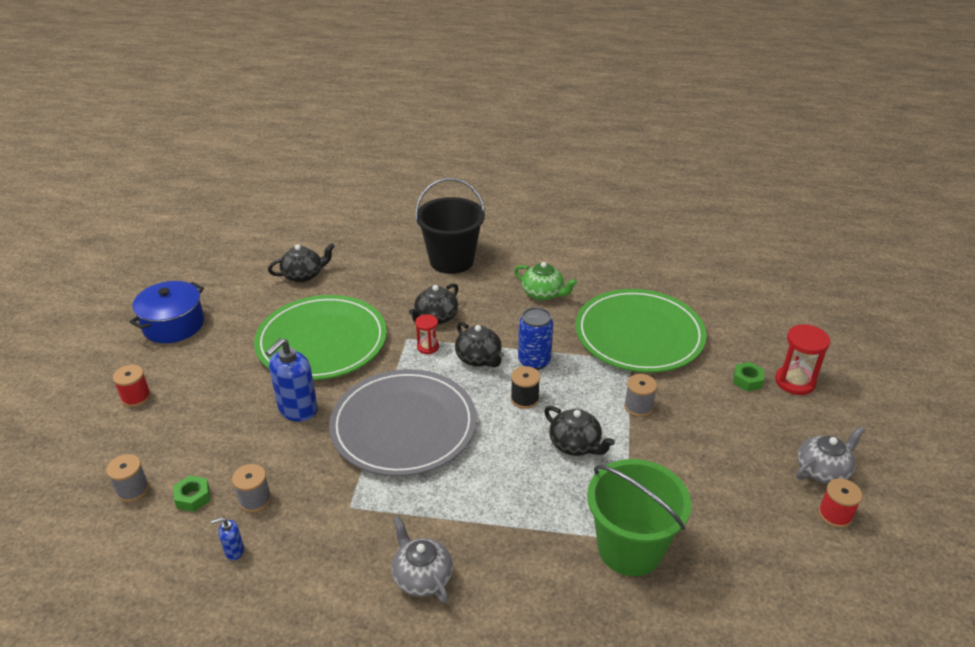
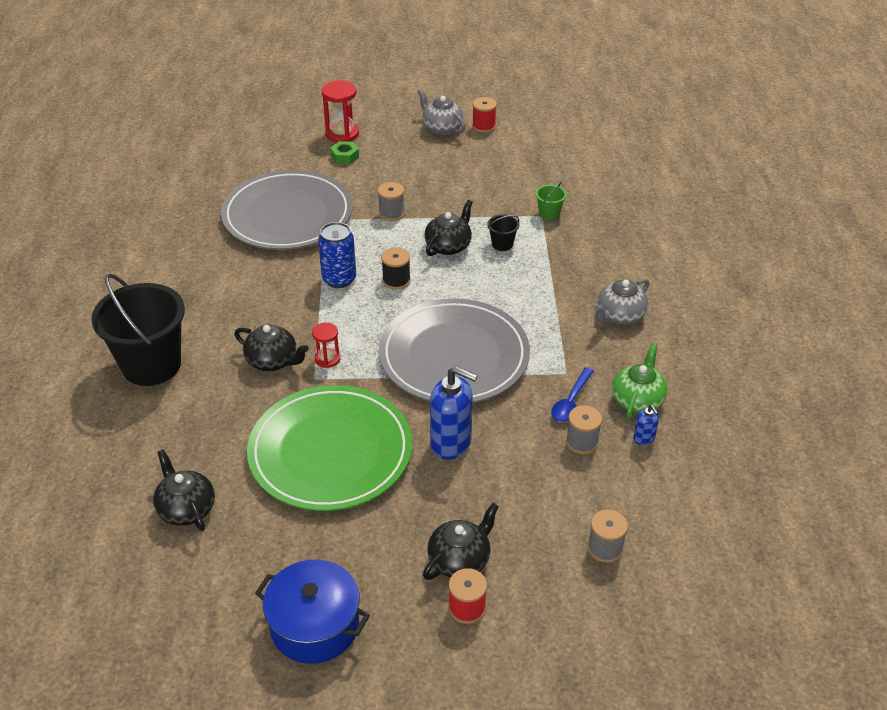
camera: 100 degrees left, 5 degrees up
green nut [173,475,210,512] -> none
black teapot [455,322,504,367] -> black teapot moved to [423,503,499,580]
green teapot [514,262,577,301] -> green teapot moved to [612,344,668,419]
green plate [575,289,707,373] -> grey plate [221,170,353,250]
green bucket [587,459,691,576] -> green bucket [536,181,567,220], size x0.41
none -> black bucket [487,214,519,251]
none -> blue spoon [551,367,594,422]

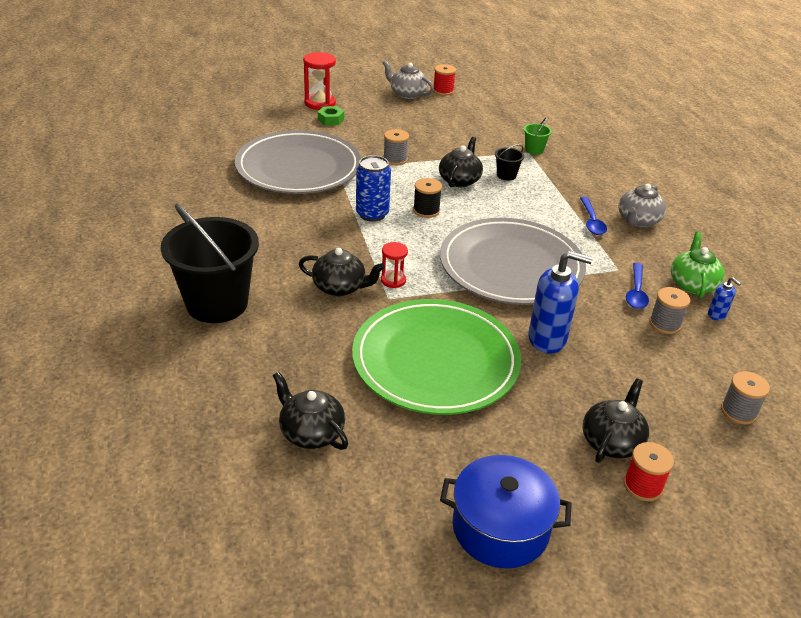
camera: 15 degrees left, 5 degrees down
none -> blue spoon [580,197,607,235]

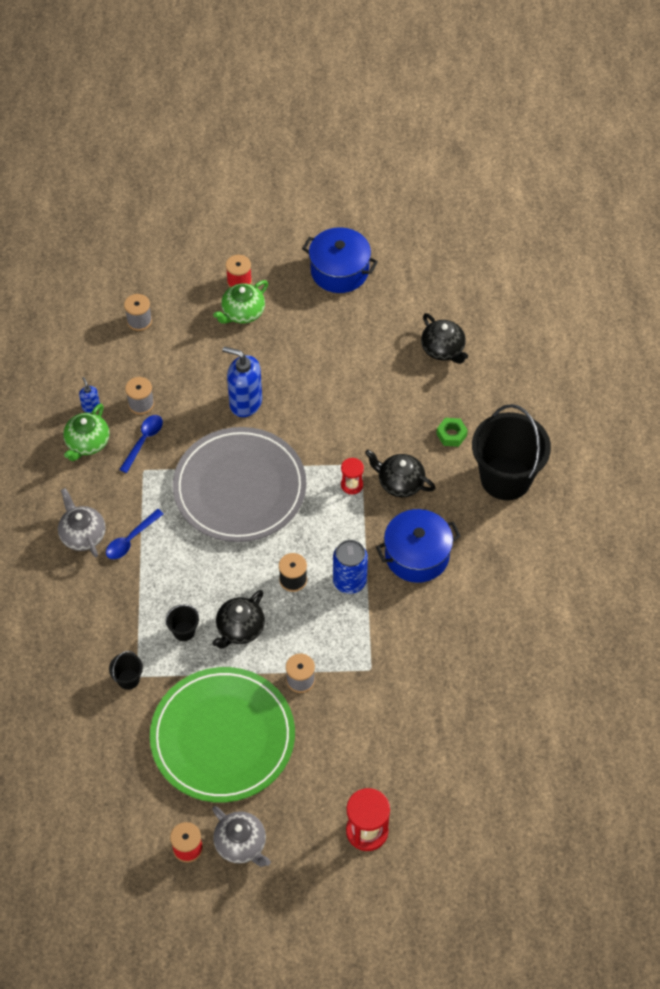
camera: 165 degrees left, 20 degrees up
grey plate [235,130,361,194] -> none
green nut [318,106,344,126] -> green nut moved to [436,418,468,447]
green plate [352,299,521,415] -> green plate moved to [150,667,295,803]
green bucket [524,117,552,155] -> black bucket [109,651,143,690]
blue spoon [580,197,607,235] -> blue spoon turned 150 degrees counterclockwise [106,509,163,559]
black teapot [583,378,649,463] -> green teapot [213,280,268,324]
grey teapot [619,184,666,227] -> grey teapot turned 75 degrees counterclockwise [58,488,106,557]
none -> blue pot [376,509,461,583]

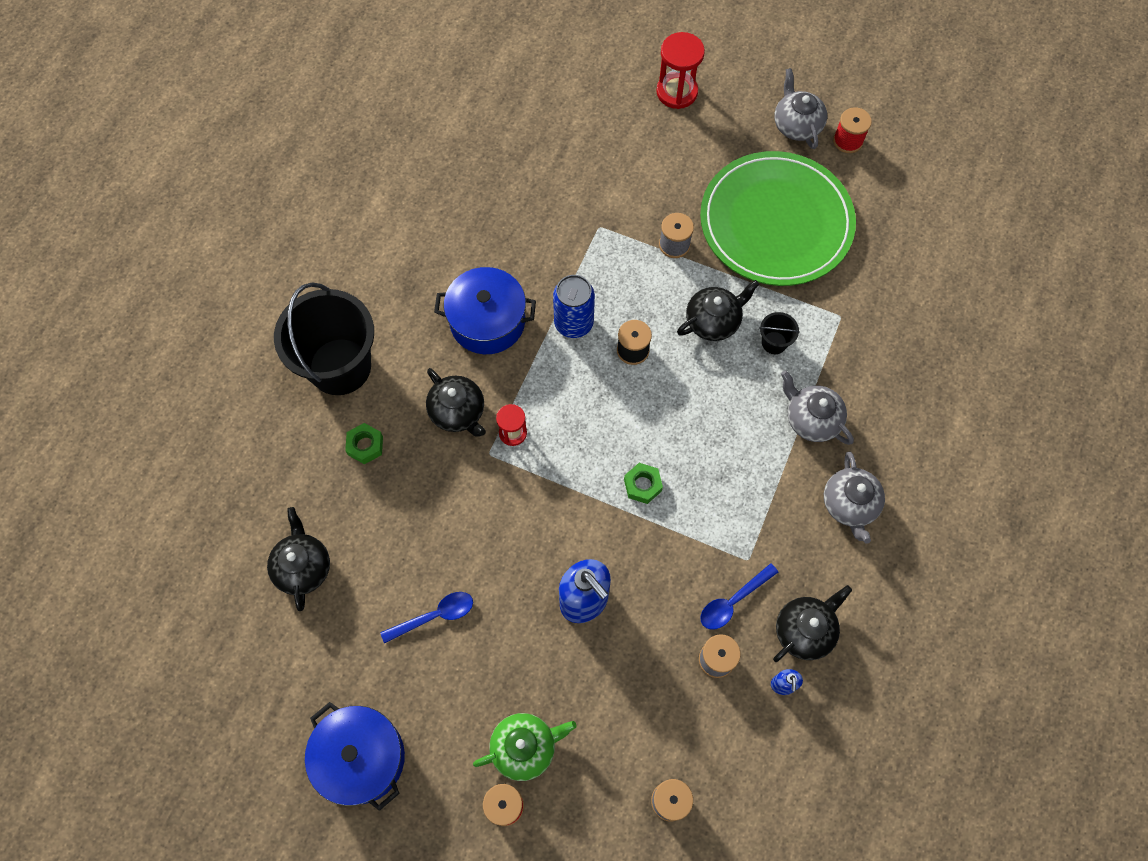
camera: 155 degrees left, 10 degrees up
green teapot [63,403,110,461] -> black teapot [773,585,852,662]
blue spoon [106,509,163,559] -> blue spoon moved to [380,592,473,643]
black bucket [109,651,143,690] -> none
grey plate [173,427,306,542] -> green nut [624,463,663,504]
none -> grey teapot [781,371,854,445]

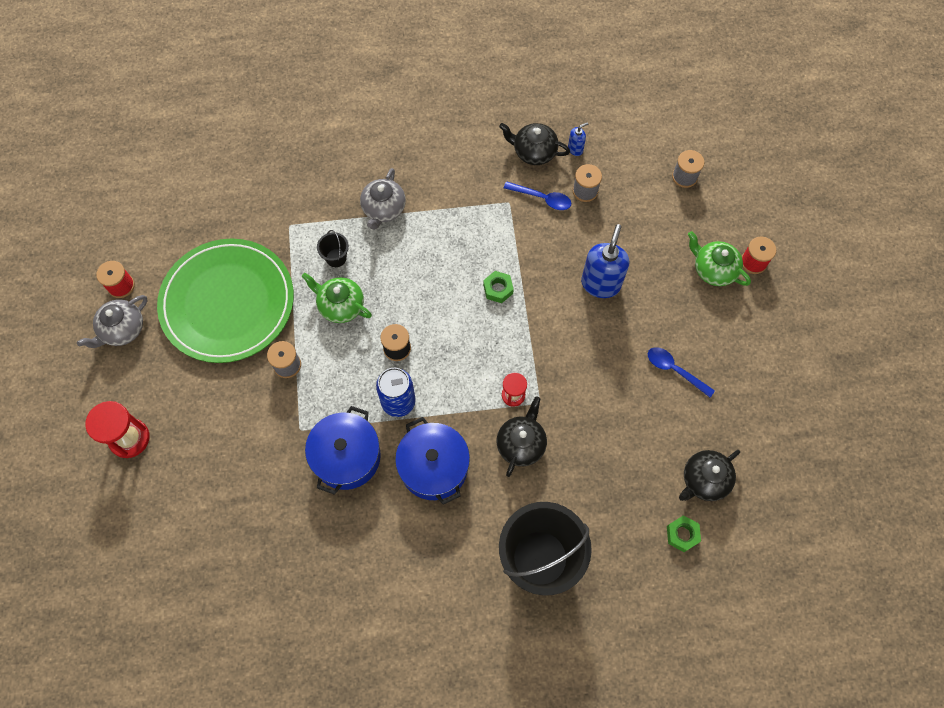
camera: 120 degrees left, 0 degrees up
blue pot [305,702,405,811] -> blue pot moved to [305,406,381,495]
green nut [345,423,383,464] -> green nut moved to [667,515,701,552]
black teapot [677,280,759,341] -> green teapot [301,273,372,323]
grey teapot [824,451,885,544] -> none

